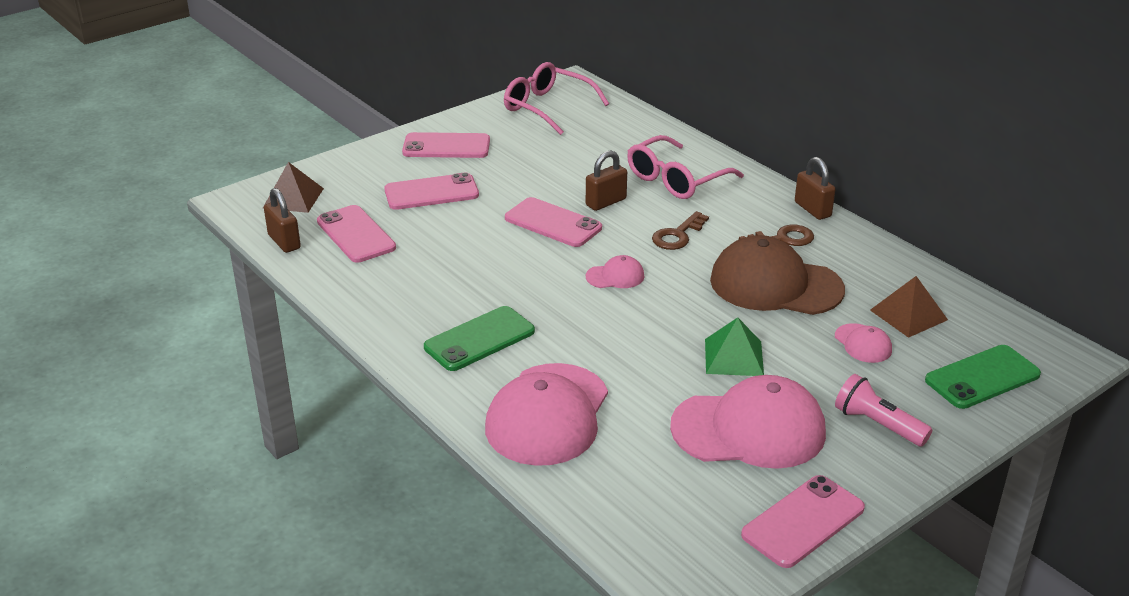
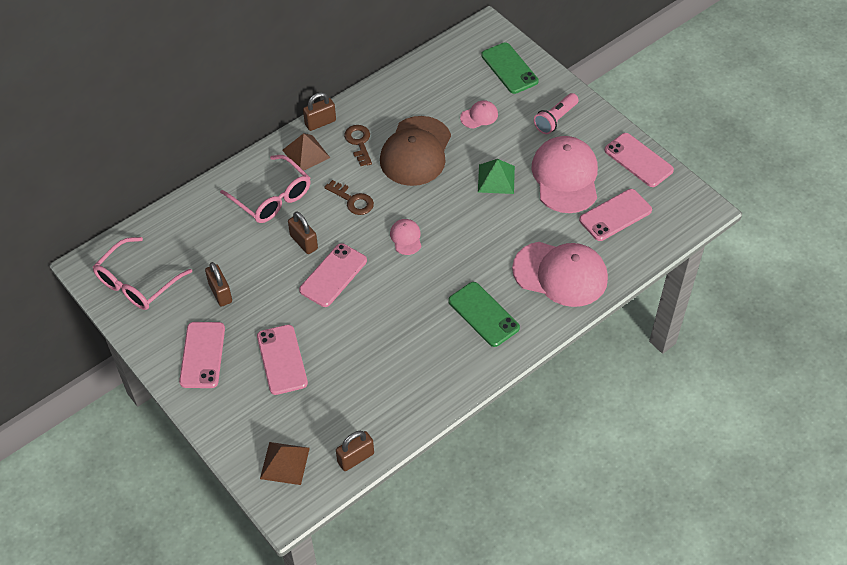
camera: 90 degrees left, 20 degrees up
pink phone [317,205,396,262] -> pink phone moved to [579,189,652,241]
brown pyramid [870,276,948,338] -> brown pyramid moved to [283,133,330,173]
none -> brown padlock [205,262,232,307]

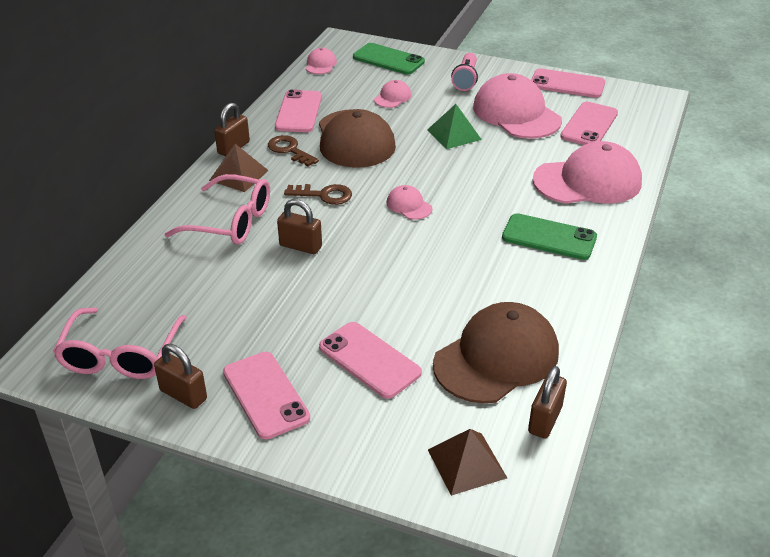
camera: 30 degrees left, 15 degrees down
brown padlock [205,262,232,307] -> brown padlock moved to [154,344,207,409]
pink phone [299,243,367,307] -> pink phone moved to [275,89,322,132]
none -> pink cap [306,48,337,74]
none -> brown cap [433,302,559,404]

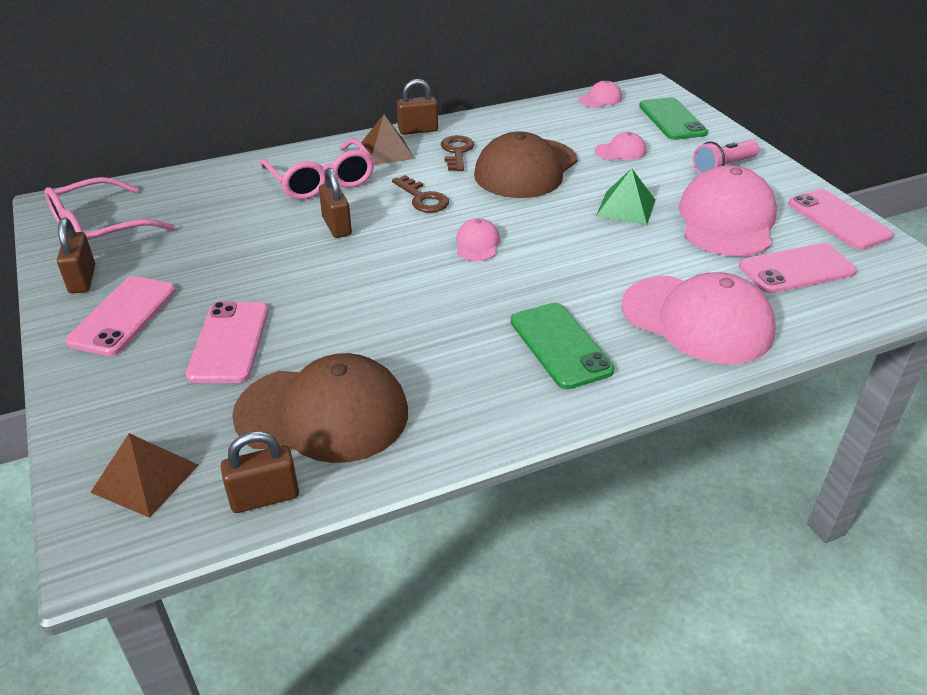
camera: 45 degrees right, 0 degrees up
pink phone [275,89,322,132] -> none

